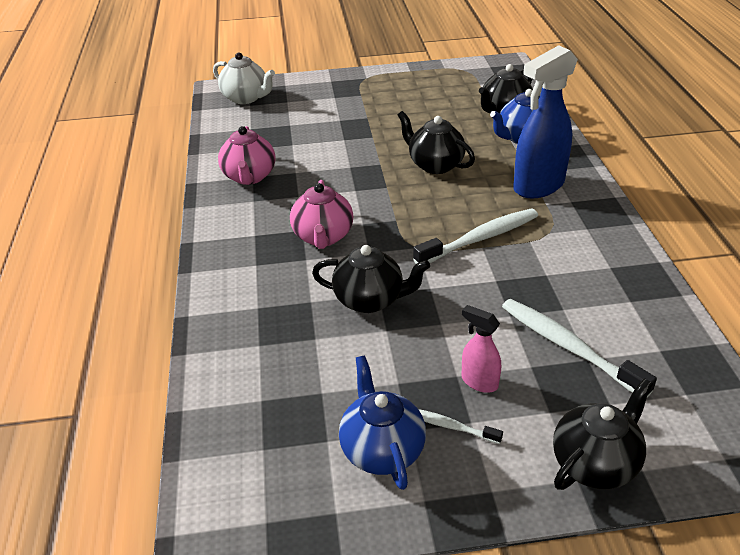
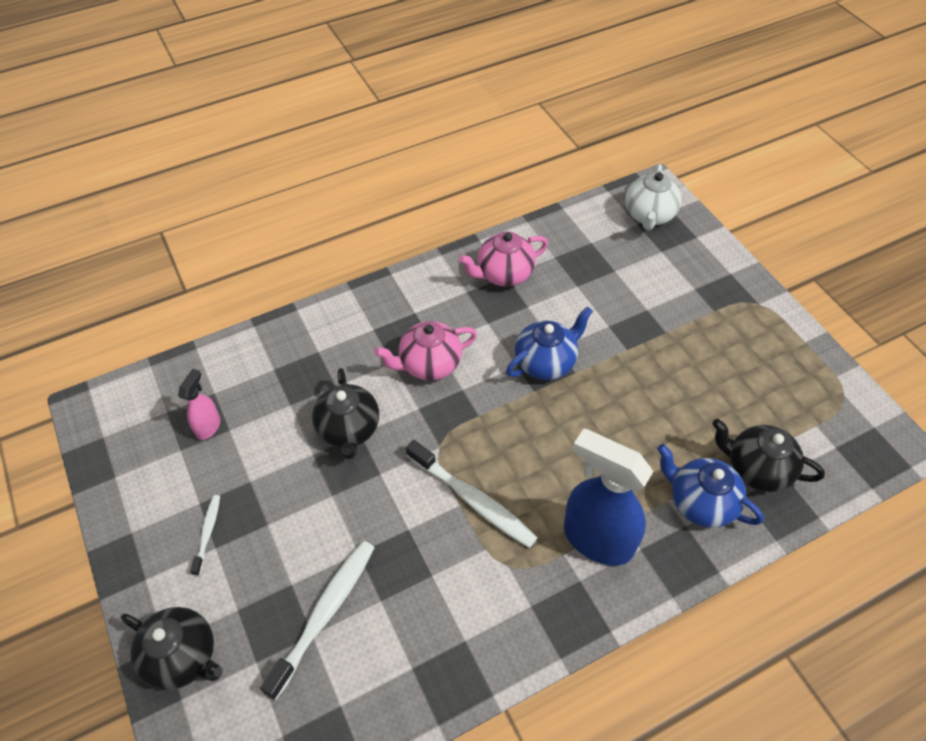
camera: 70 degrees right, 15 degrees up
blue teapot [339,355,426,490] -> blue teapot moved to [506,306,593,380]
black teapot [398,111,475,174] -> none
pink spray bottle [462,305,501,393] -> pink spray bottle moved to [178,369,220,440]

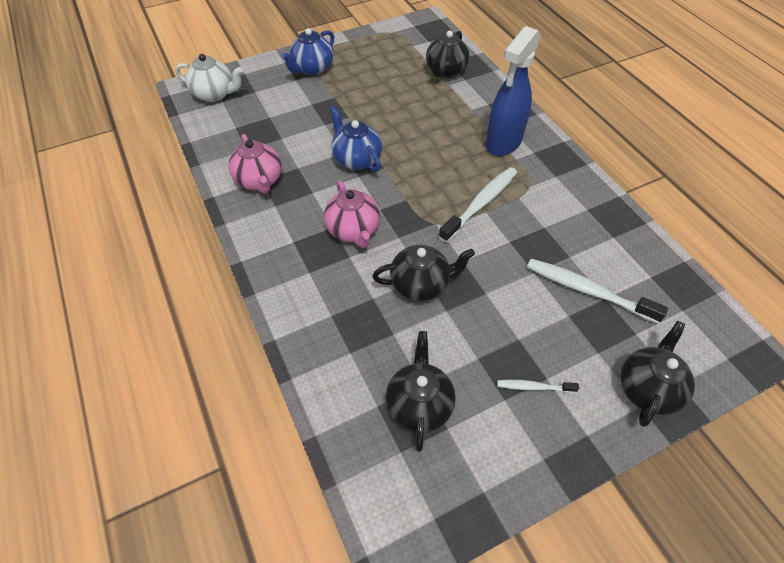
camera: 90 degrees left, 0 degrees up
pink spray bottle [178,369,220,440] -> black teapot [386,331,456,452]
blue teapot [657,444,764,528] -> blue teapot moved to [281,28,334,76]

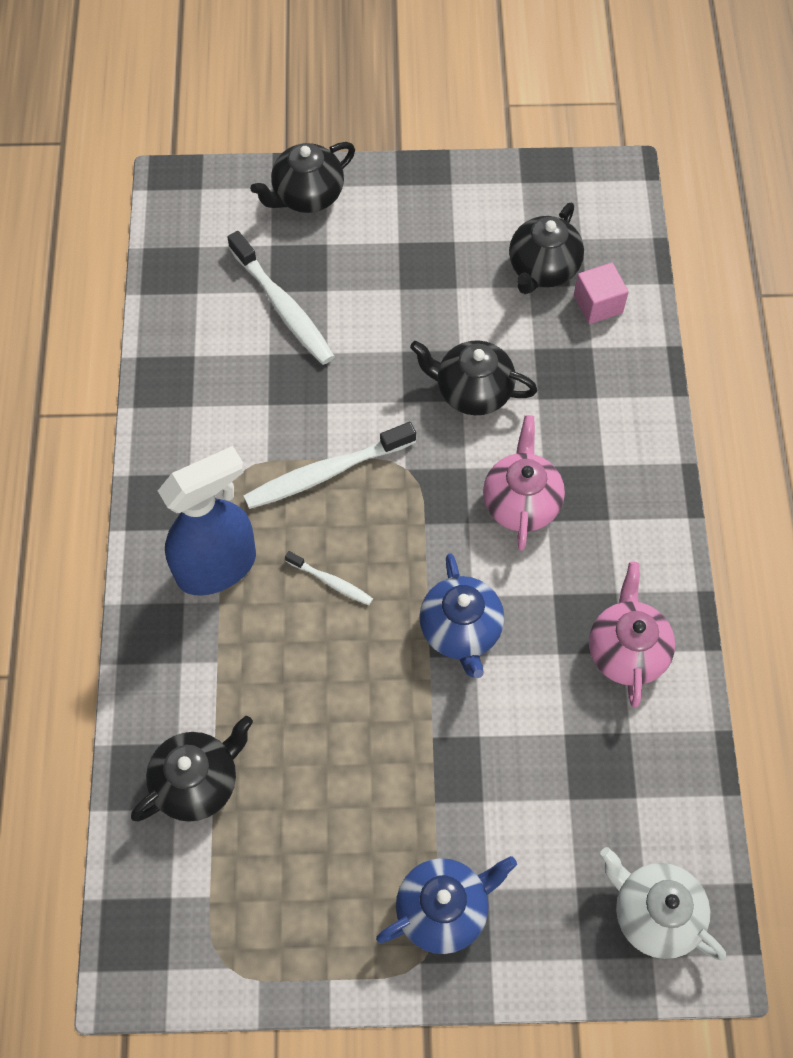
camera: 155 degrees left, 10 degrees up
white toothbrush [497,380,579,393] -> white toothbrush moved to [285,551,373,605]
none -> pink cube [574,262,628,324]

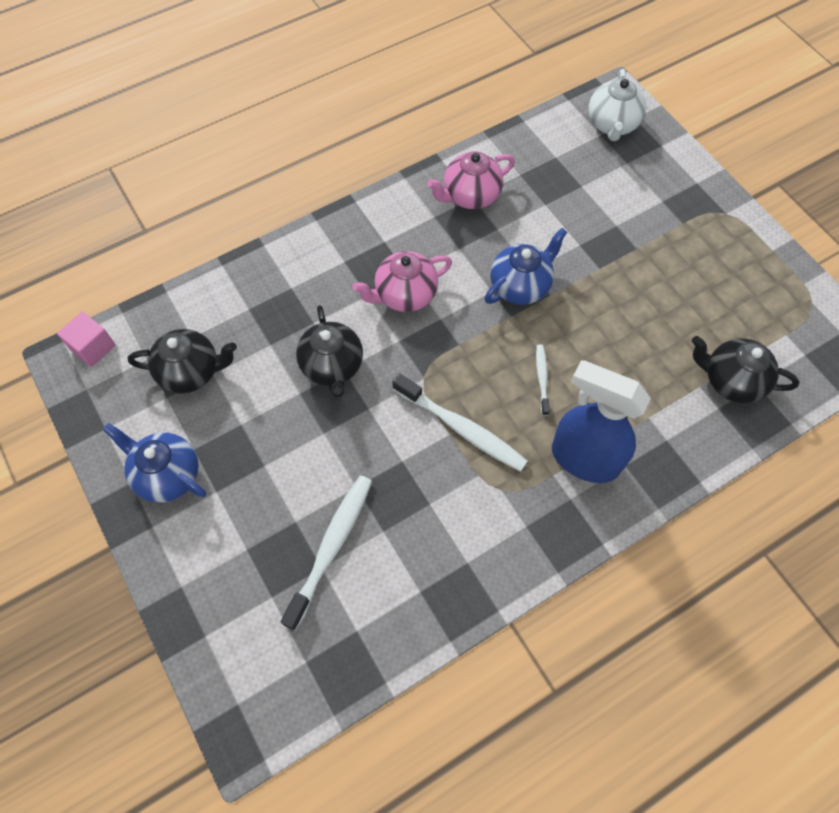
camera: 120 degrees left, 0 degrees up
black teapot [250,142,355,213] -> none
blue teapot [376,856,517,954] -> blue teapot moved to [103,423,206,502]
pink cube [574,262,628,324] -> pink cube moved to [57,312,116,367]

